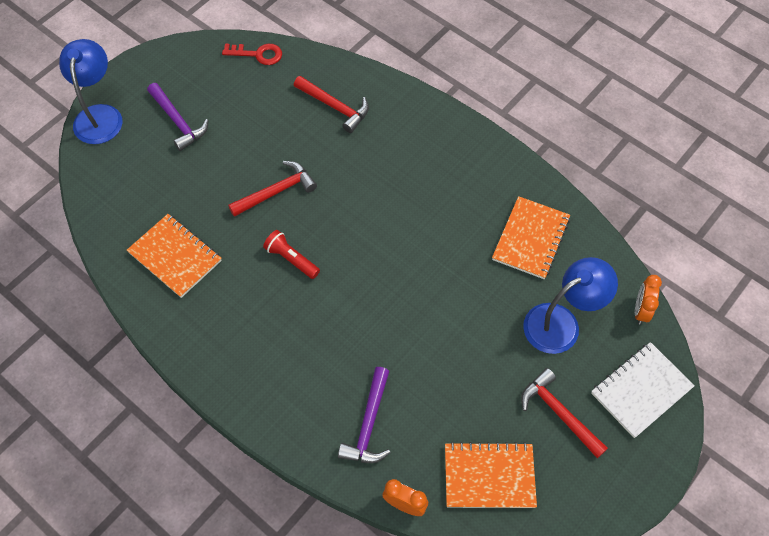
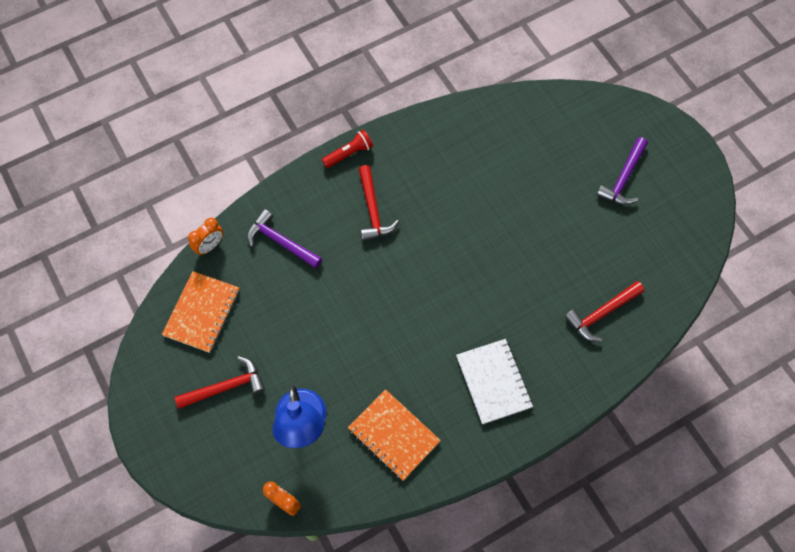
camera: 110 degrees right, 5 degrees up
blue lamp [59,39,122,144] -> none
orange notebook [127,214,222,298] -> none
purple hammer [147,83,209,151] -> purple hammer turned 45 degrees counterclockwise [597,137,648,205]
red key [222,44,282,65] -> none
red hammer [228,161,317,217] -> red hammer moved to [359,165,399,241]
red flashlight [263,230,320,279] -> red flashlight moved to [322,130,373,168]
white notebook [591,342,695,438] -> white notebook moved to [456,339,533,424]

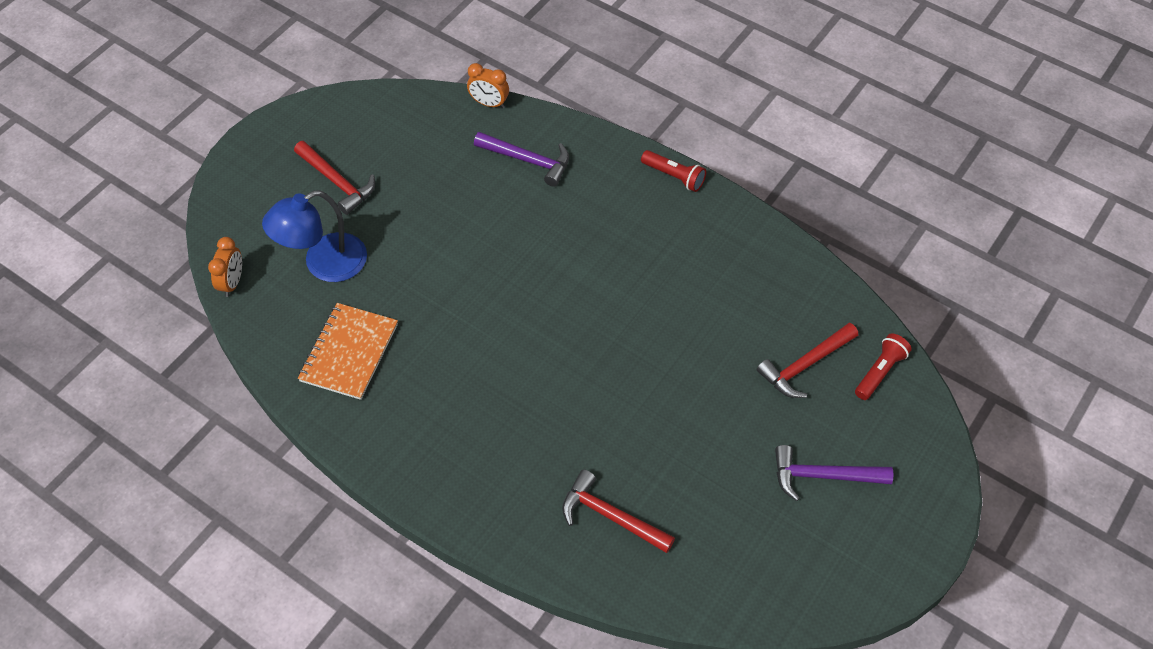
camera: 65 degrees right, 10 degrees down
orange notebook [162,271,239,353] -> none
purple hammer [247,209,322,268] -> purple hammer turned 105 degrees clockwise [474,132,569,187]
red hammer [359,165,399,241] -> red hammer moved to [757,323,858,398]
white notebook [456,339,533,424] -> none
none -> red flashlight [855,334,912,400]

